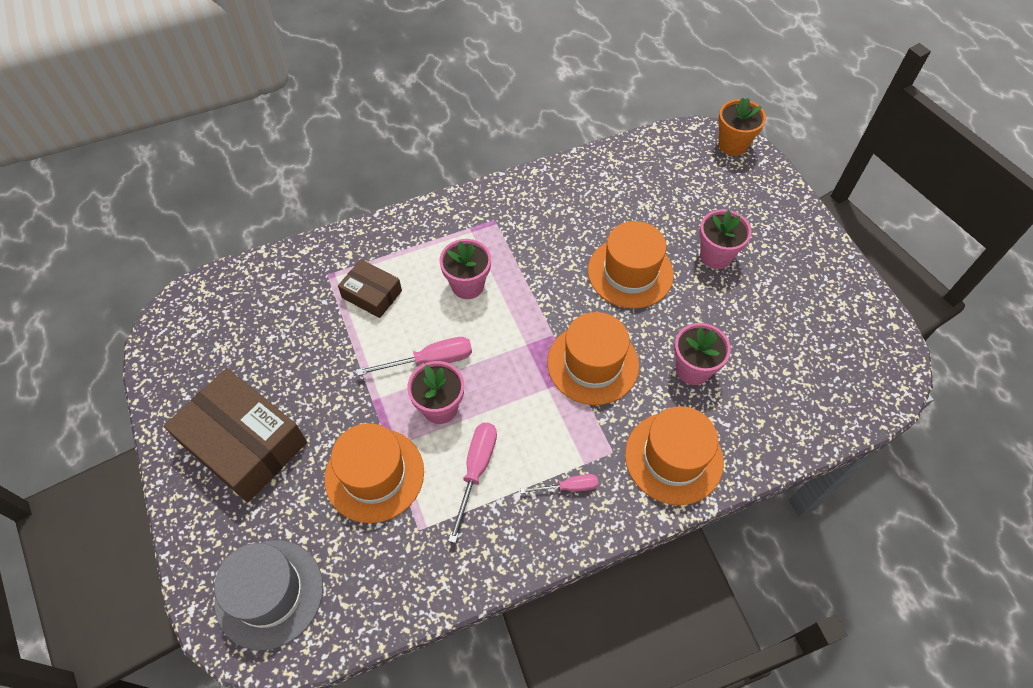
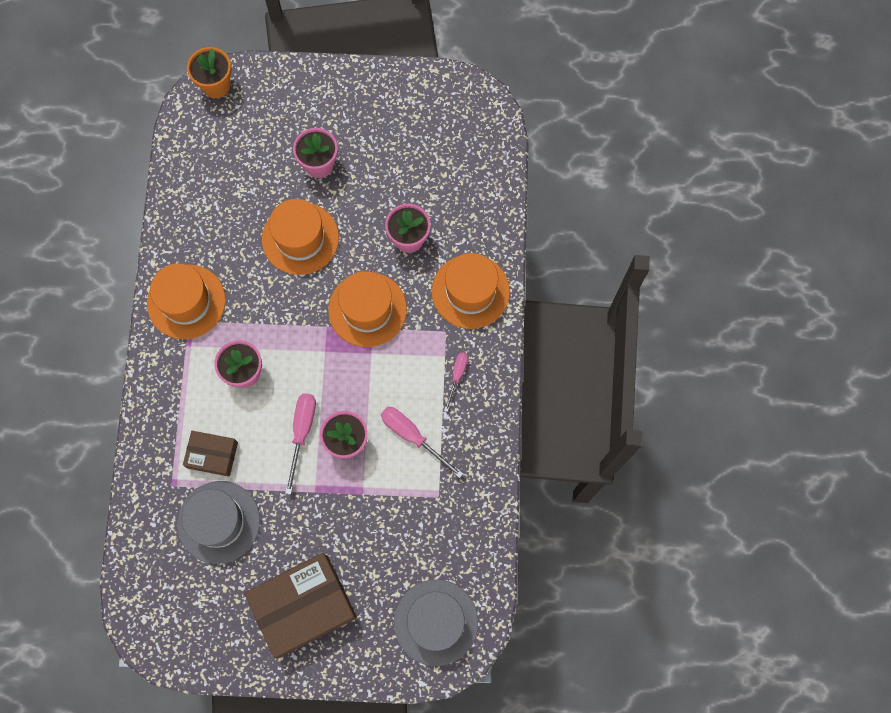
camera: 65 degrees left, 15 degrees up
orange hat [325,423,424,523] -> orange hat moved to [147,263,226,339]
brown box [338,259,402,318] -> brown box turned 45 degrees clockwise [183,431,238,477]
none -> grey hat [177,481,260,564]

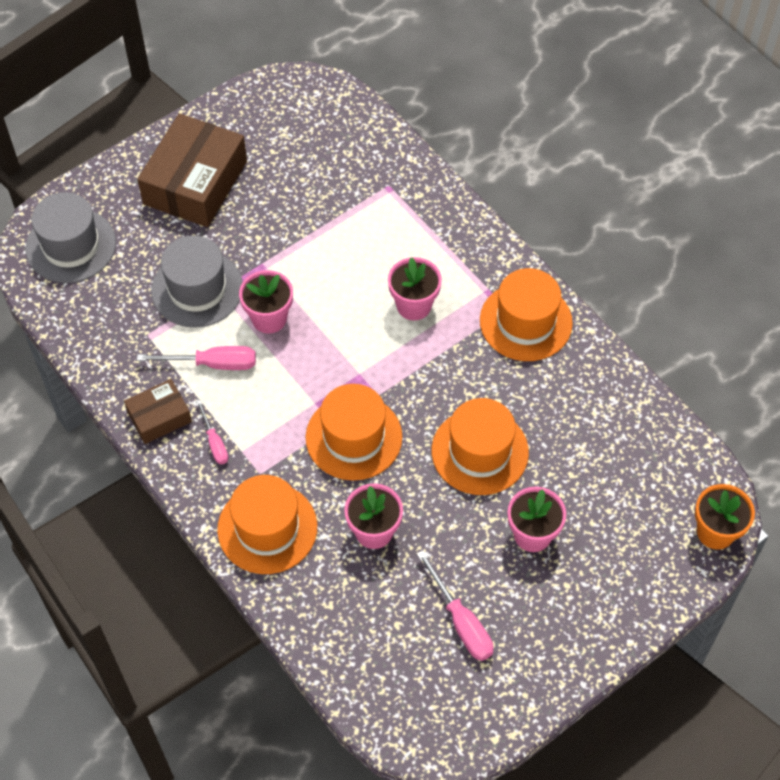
camera: 140 degrees right, 15 degrees down
grey hat [177,481,260,564] -> grey hat moved to [151,235,243,328]
brown box [183,431,238,477] -> brown box moved to [124,379,192,444]
pink screwdriver [285,393,316,494] -> pink screwdriver moved to [417,550,494,661]

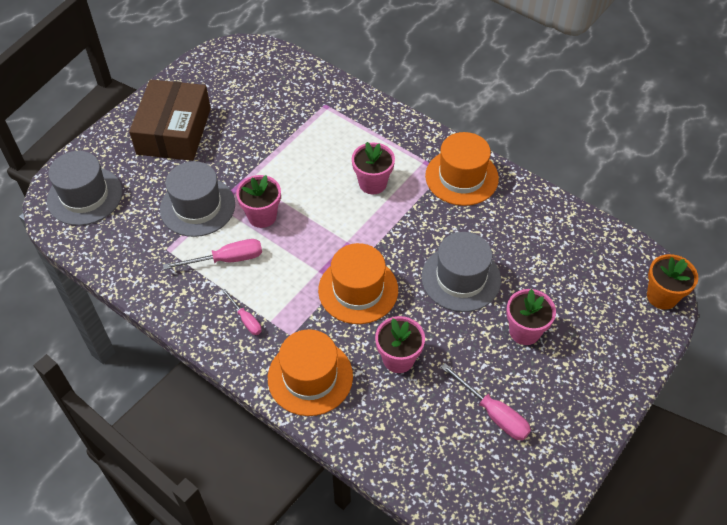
camera: 15 degrees left, 5 degrees down
brown box [124,379,192,444] -> none
orange hat [432,398,529,495] -> grey hat [421,232,501,312]

